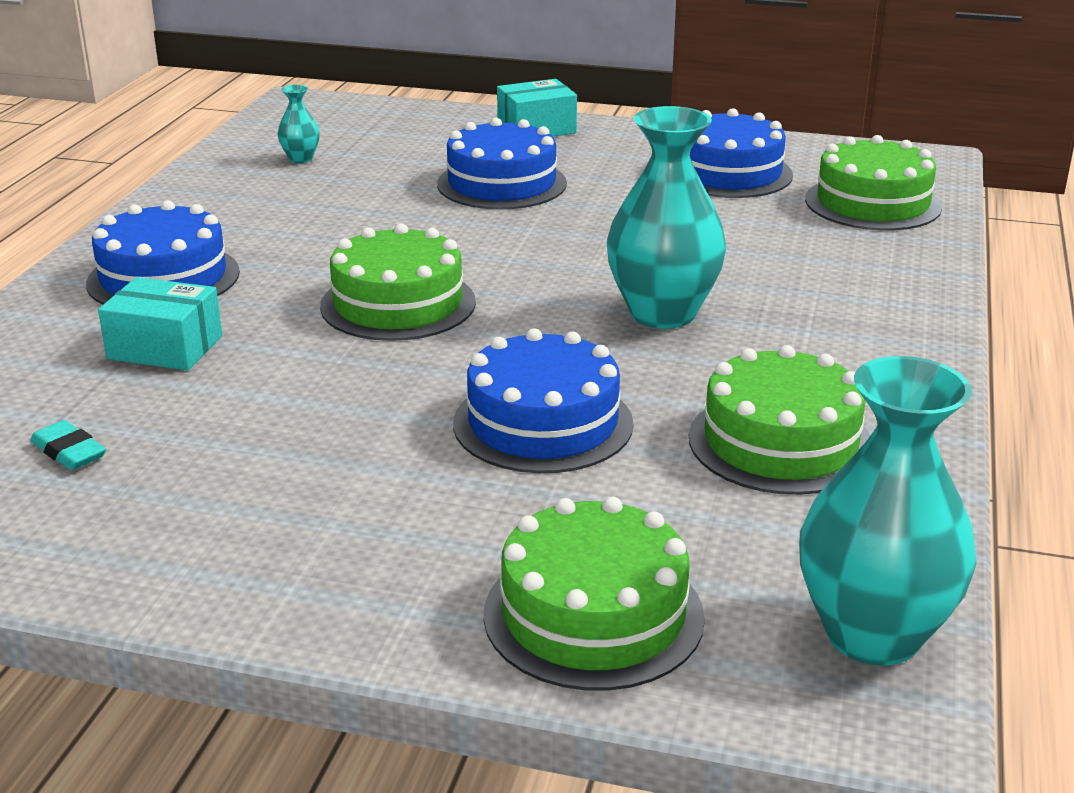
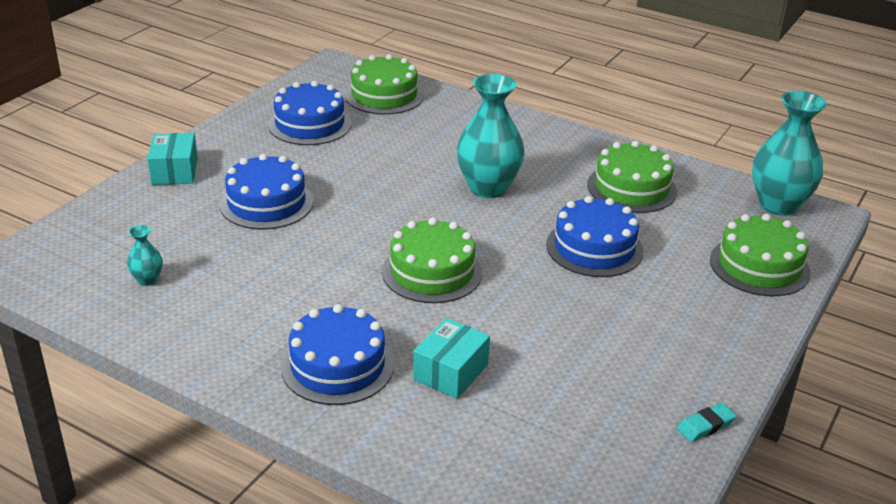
camera: 75 degrees left, 5 degrees up
turquoise eraser [30,420,106,470] -> turquoise eraser moved to [677,403,737,442]

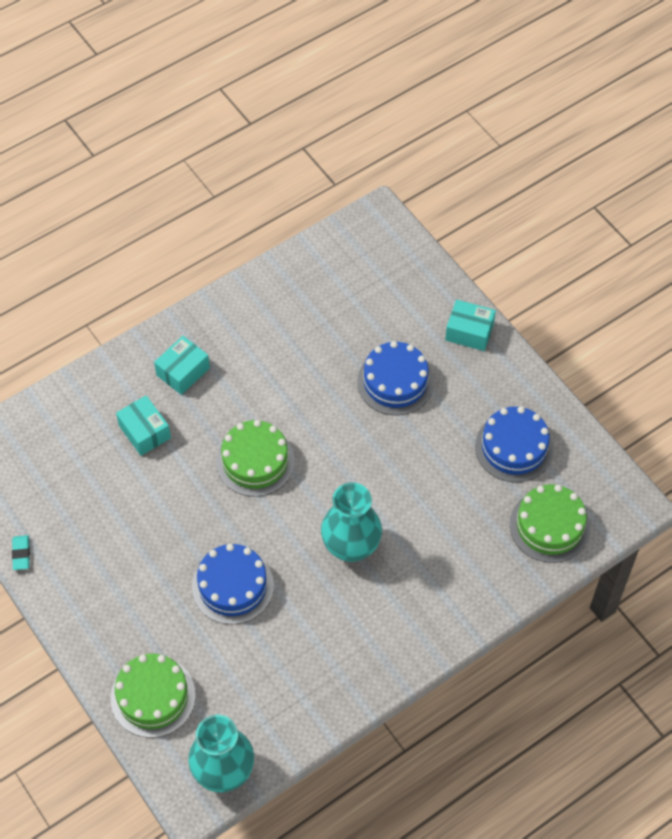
camera: 115 degrees right, 25 degrees up
turquoise vase [127,225,163,286] -> none
blue cake [281,304,394,405] -> turquoise box [154,336,210,395]
green cake [587,141,677,213] -> none

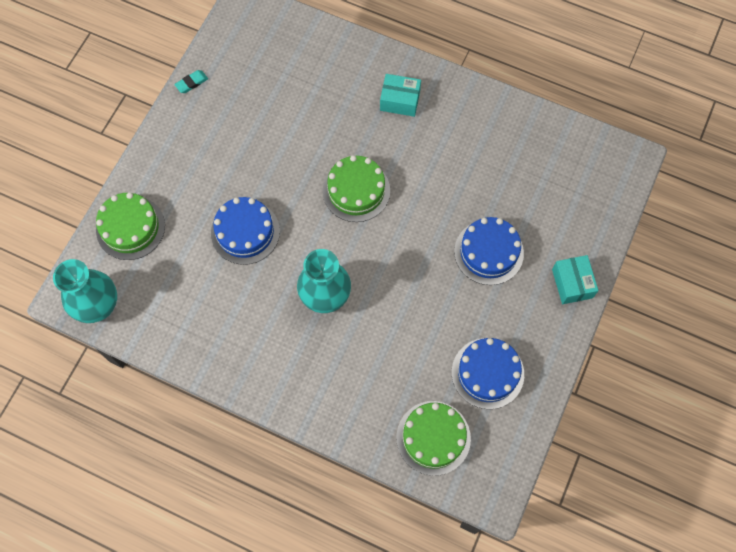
camera: 60 degrees right, 10 degrees up
turquoise box [116,395,171,456] -> none

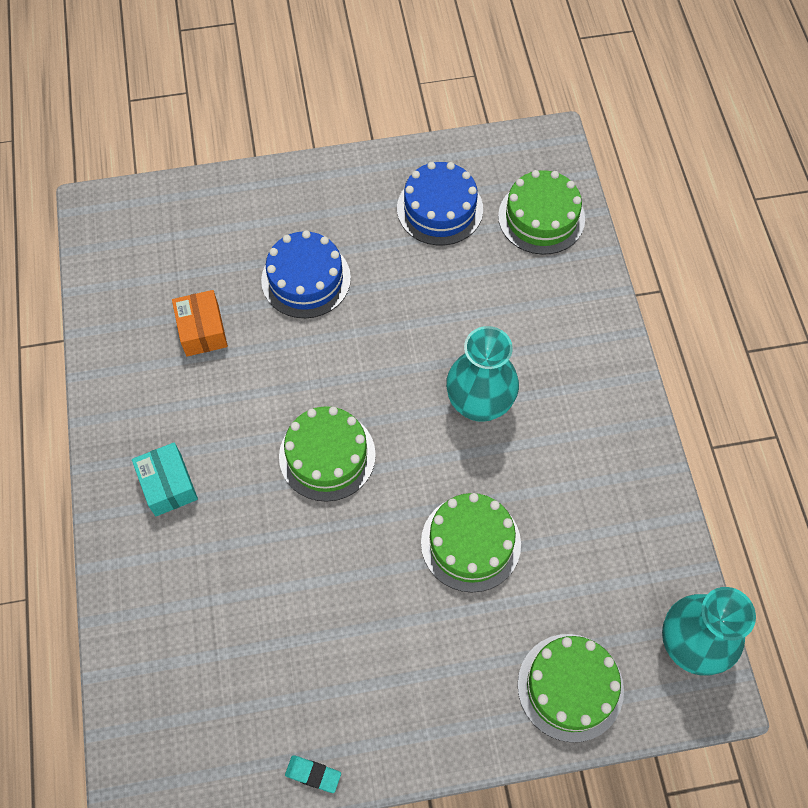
camera: 125 degrees left, 5 degrees down
blue cake [211,197,280,265] -> green cake [421,493,521,592]
turquoise box [552,255,598,304] -> none
none -> orange box [172,290,228,356]

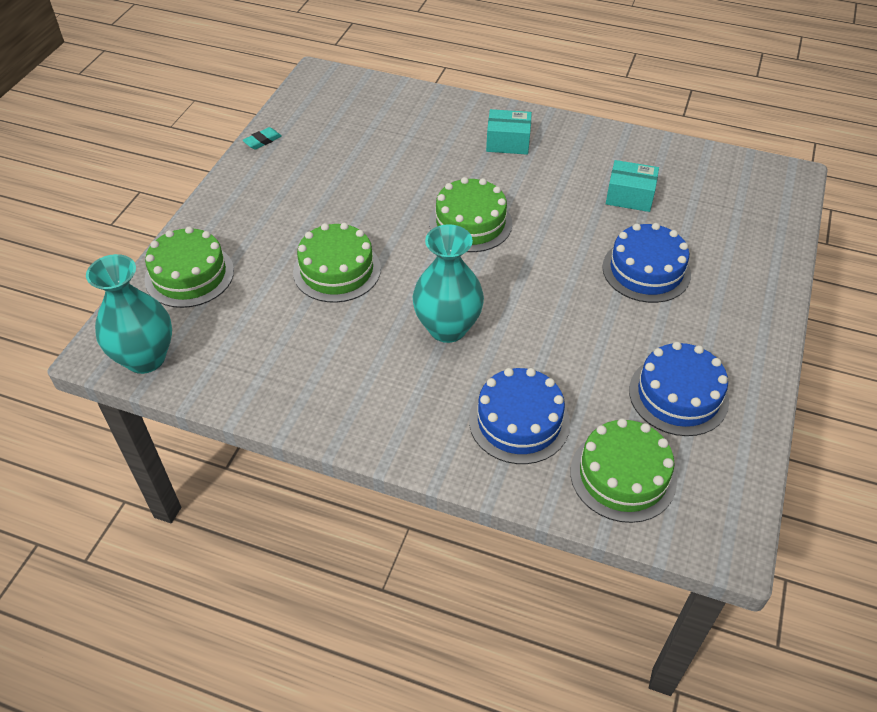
camera: 120 degrees right, 15 degrees down
orange box [172,290,228,356] -> turquoise box [606,160,659,212]
none -> blue cake [469,368,570,464]

